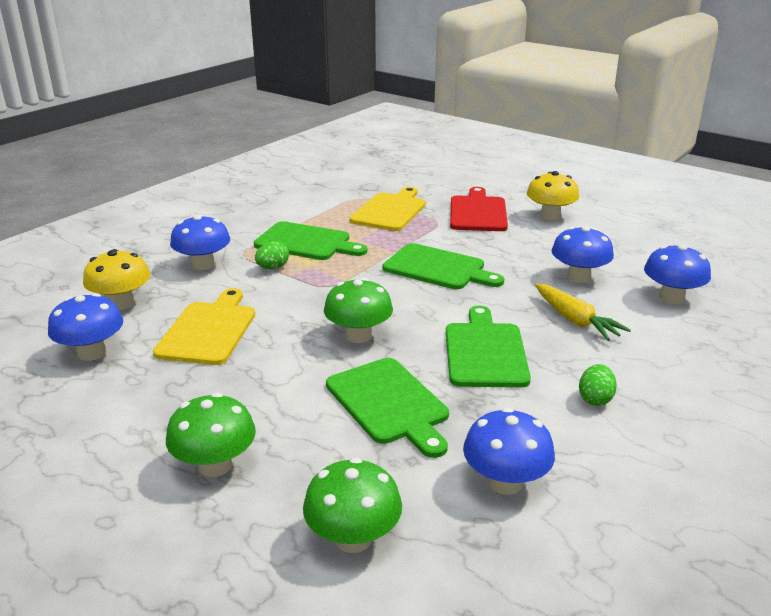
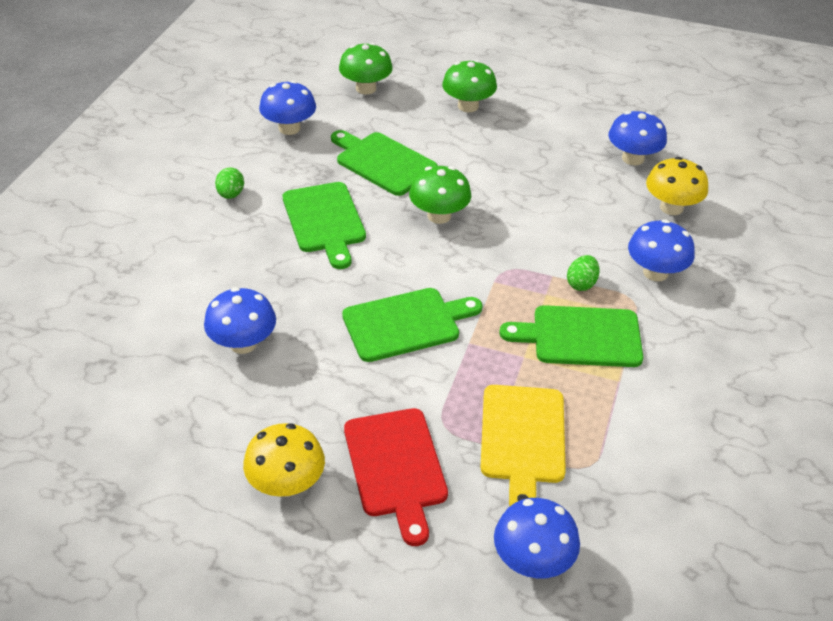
camera: 160 degrees right, 15 degrees up
yellow cutting board [153,288,255,365] -> none
green cutting board [383,243,504,289] -> green cutting board turned 150 degrees clockwise [342,288,483,362]
yellow carrot [535,284,631,341] -> none
blue mushroom [644,245,711,304] -> blue mushroom moved to [494,498,580,578]

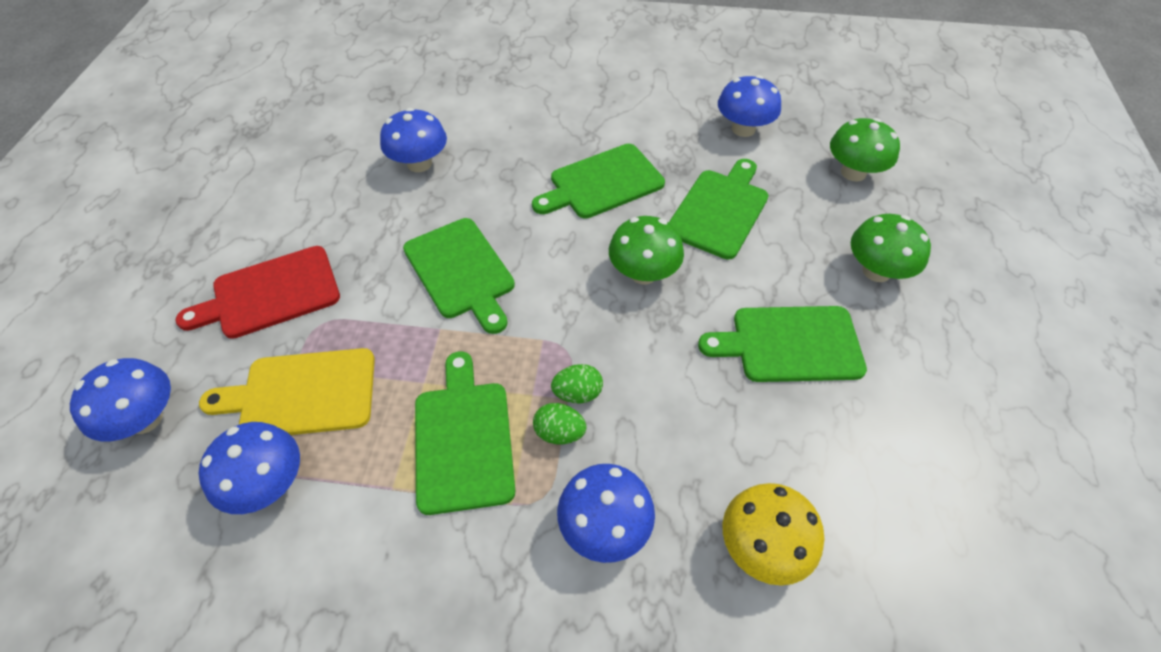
camera: 80 degrees right, 10 degrees up
green egg [215,167,244,199] -> green egg moved to [551,364,603,404]
yellow mushroom [243,423,325,497] -> none
blue mushroom [608,111,667,166] -> blue mushroom moved to [199,422,300,514]
none -> green cutting board [698,306,867,382]

